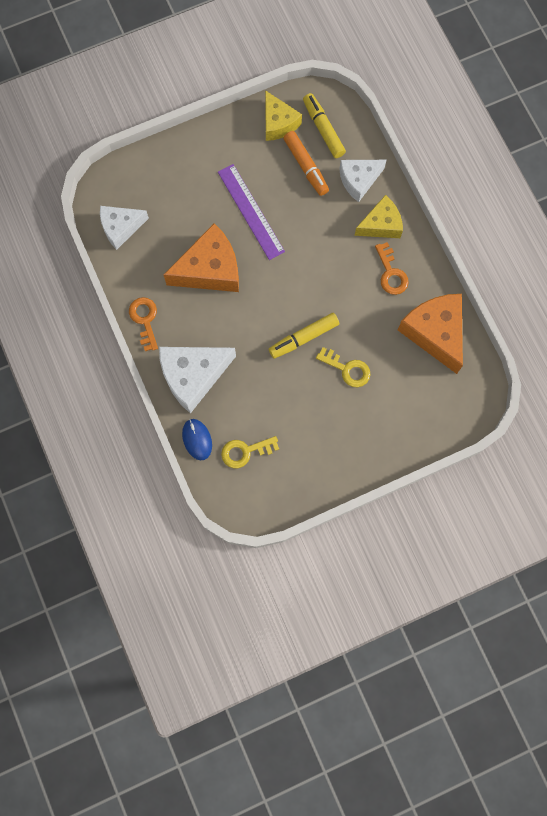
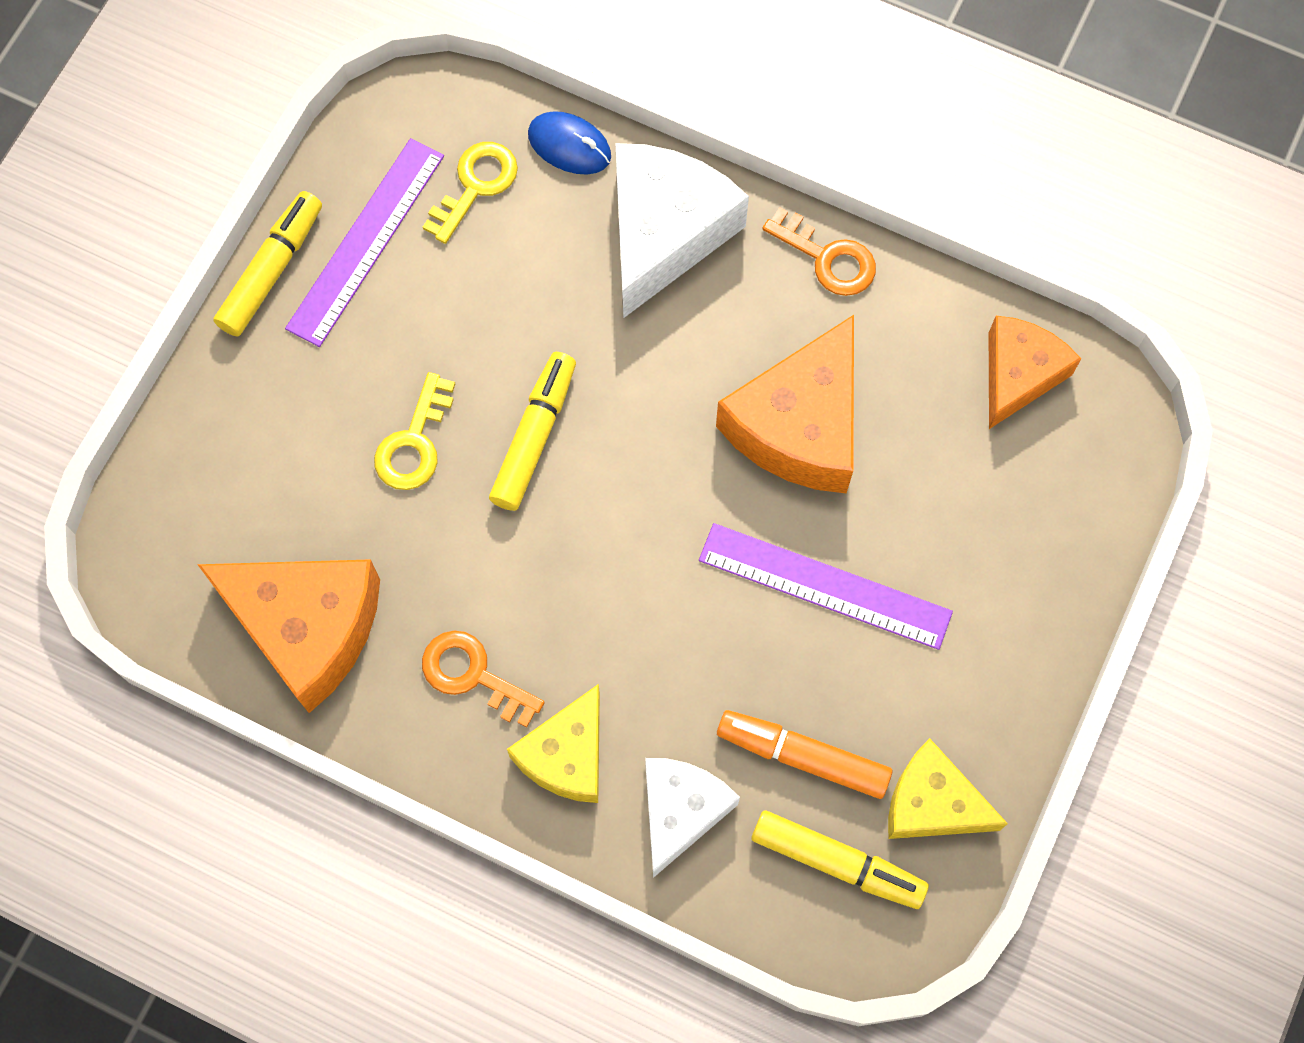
camera: 140 degrees right, 5 degrees down
white cheese [100,206,149,250] -> orange cheese [989,316,1081,429]
yellow key [316,347,371,387] -> yellow key turned 60 degrees counterclockwise [374,372,455,490]
none -> yellow marker [213,191,322,337]
none -> purple ruler [285,138,444,347]

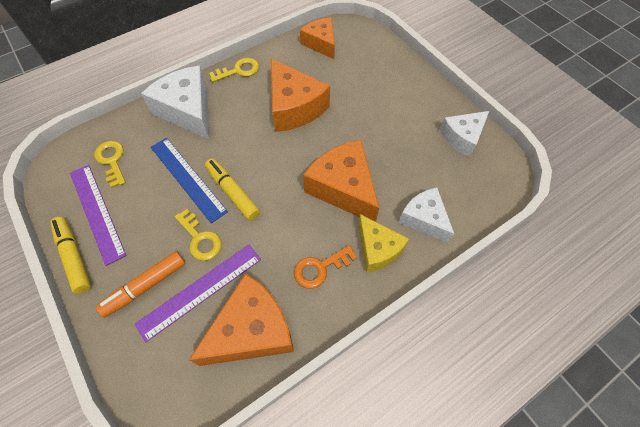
camera: 60 degrees left, 10 degrees down
blue mouse [528,111,611,174] -> none
purple ruler [699,523,953,650] -> purple ruler moved to [135,245,261,342]
orange marker [717,710,892,799] -> orange marker moved to [96,251,185,318]
yellow marker [751,810,929,909] -> none
orange key [762,207,876,296] -> yellow key [209,58,259,82]
yellow cheese [888,738,1008,839] -> white cheese [440,111,489,157]
none -> blue ruler [151,138,228,223]
none -> orange cheese [303,140,379,222]

